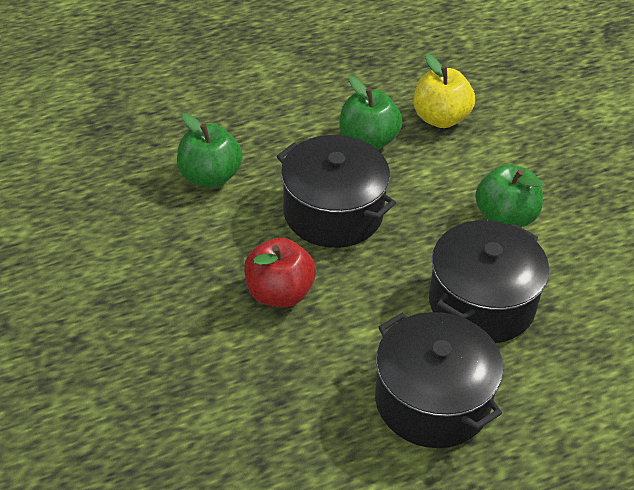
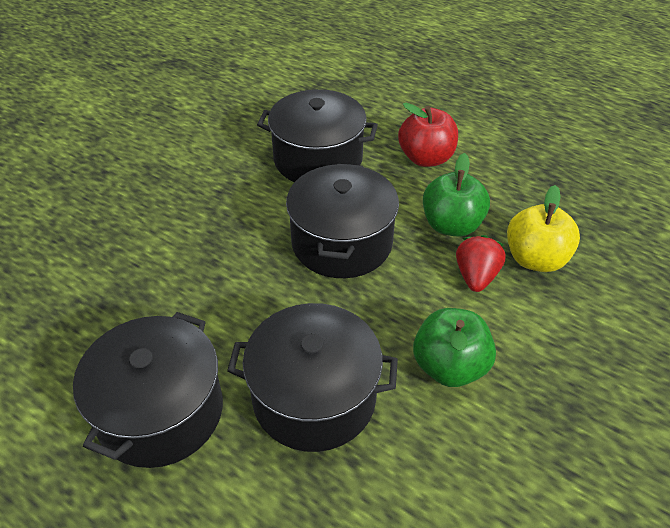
camera: 60 degrees right, 0 degrees up
green apple [177,113,243,188] -> black pot [257,89,378,182]
red apple [244,238,316,307] -> red apple moved to [398,103,458,167]
none -> red strawberry [456,235,506,292]

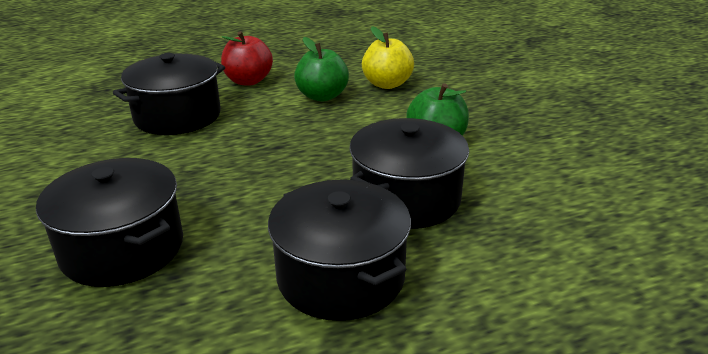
camera: 55 degrees left, 15 degrees down
black pot [286,164,399,278] -> black pot moved to [36,158,183,287]
red strawberry [456,235,506,292] -> none

